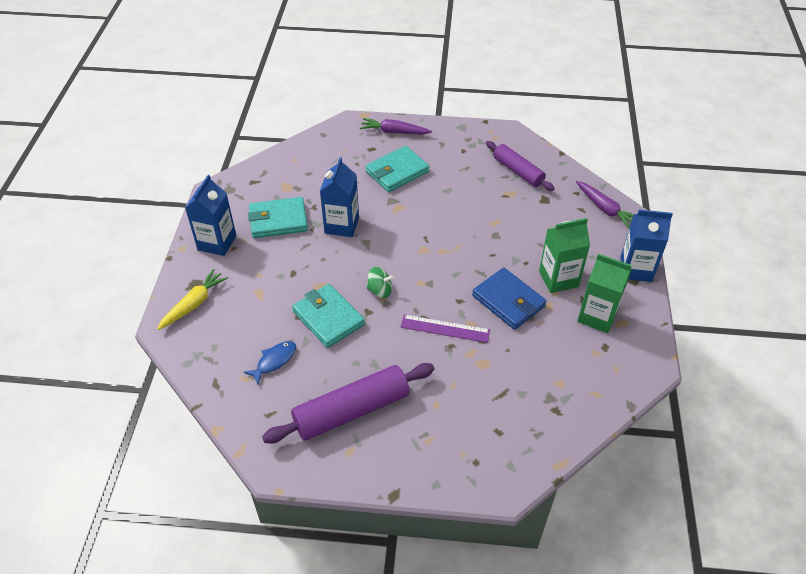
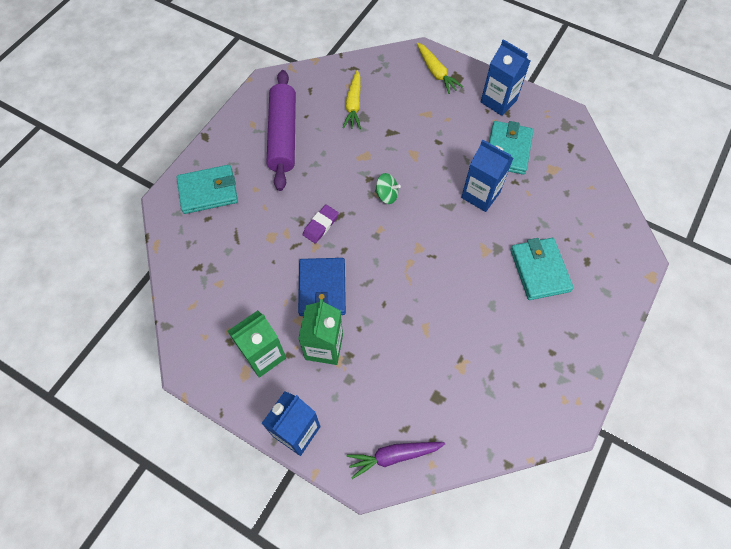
camera: 115 degrees right, 15 degrees up
blue fish [244,341,296,384] -> yellow carrot [343,70,361,129]
turquoise wallet [292,284,365,348] -> turquoise wallet moved to [176,165,238,214]
purple carrot [360,118,432,134] -> none
green spinning top [367,267,394,298] -> green spinning top turned 105 degrees counterclockwise [375,173,401,204]
purple ruler [400,314,490,343] -> purple eraser [303,205,339,243]
blue wallet [472,268,547,330] -> blue wallet turned 75 degrees counterclockwise [298,258,346,316]
purple rolling pin [486,141,555,191] -> none

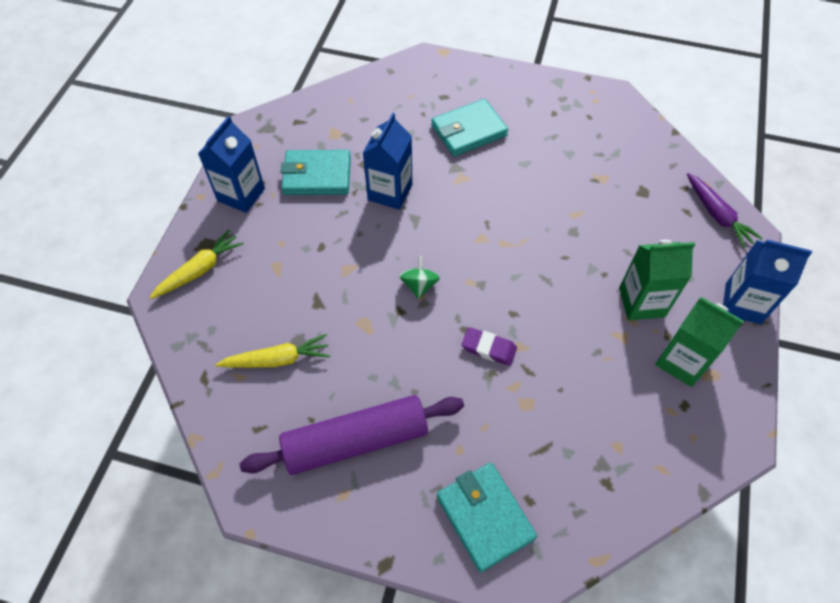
camera: 105 degrees left, 5 degrees down
blue wallet [298,258,346,316] -> none

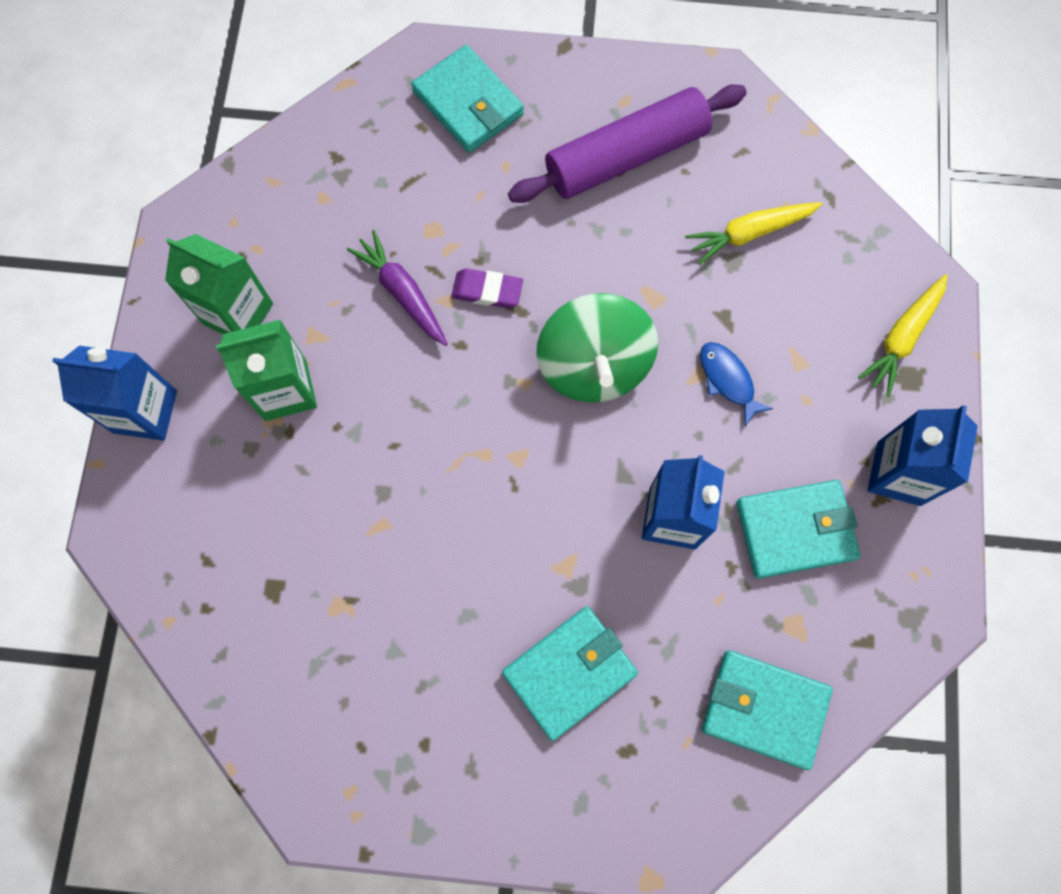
camera: 170 degrees right, 15 degrees up
green spinning top [399,256,440,299] -> green spinning top [536,293,658,402], size x2.09
purple carrot [687,173,762,249] -> purple carrot moved to [347,230,448,346]
none -> blue fish [700,342,774,427]
none -> turquoise wallet [702,650,833,770]

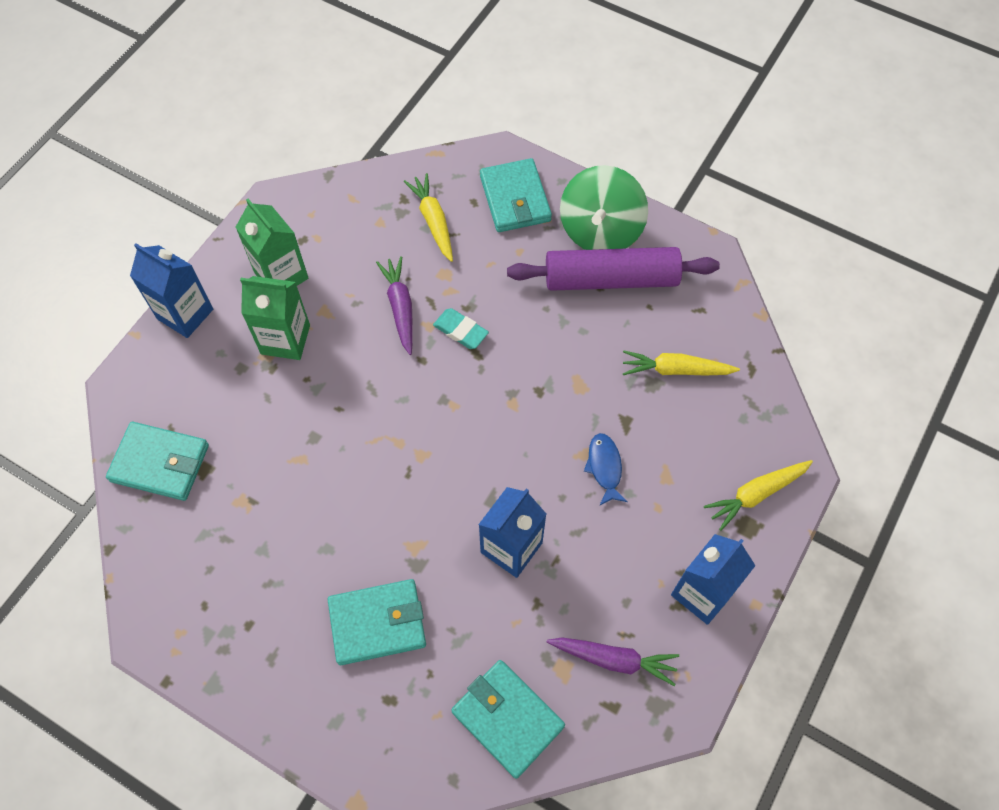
camera: 25 degrees right, 10 degrees down
purple eraser [451,269,523,308] -> turquoise eraser [433,308,489,349]
green spinning top [536,293,658,402] -> green spinning top moved to [560,165,648,250]
turquoise wallet [736,480,861,579] -> turquoise wallet moved to [106,422,209,501]
none -> yellow carrot [404,173,453,262]
none -> purple carrot [547,637,679,686]

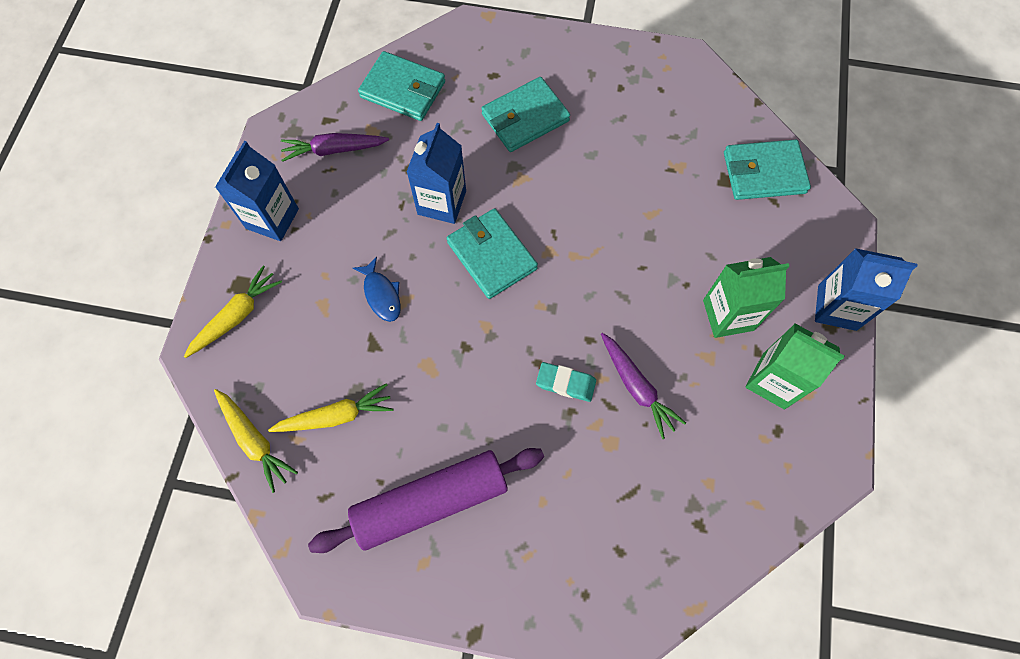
camera: 160 degrees right, 5 degrees up
yellow carrot [404,173,453,262] -> yellow carrot moved to [214,389,298,493]
turquoise wallet [480,158,552,232] -> turquoise wallet moved to [447,208,538,299]
green spinning top [560,165,648,250] -> none

